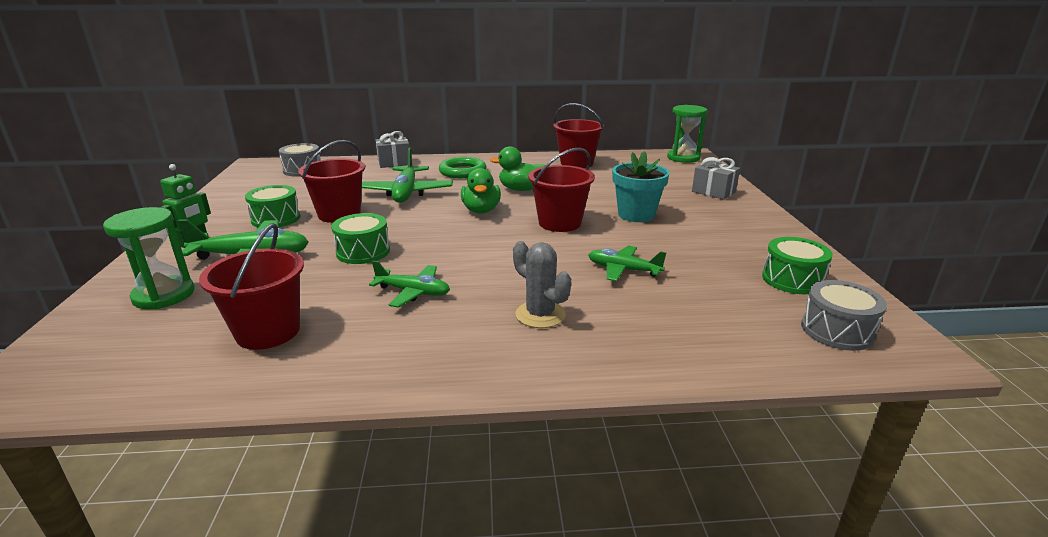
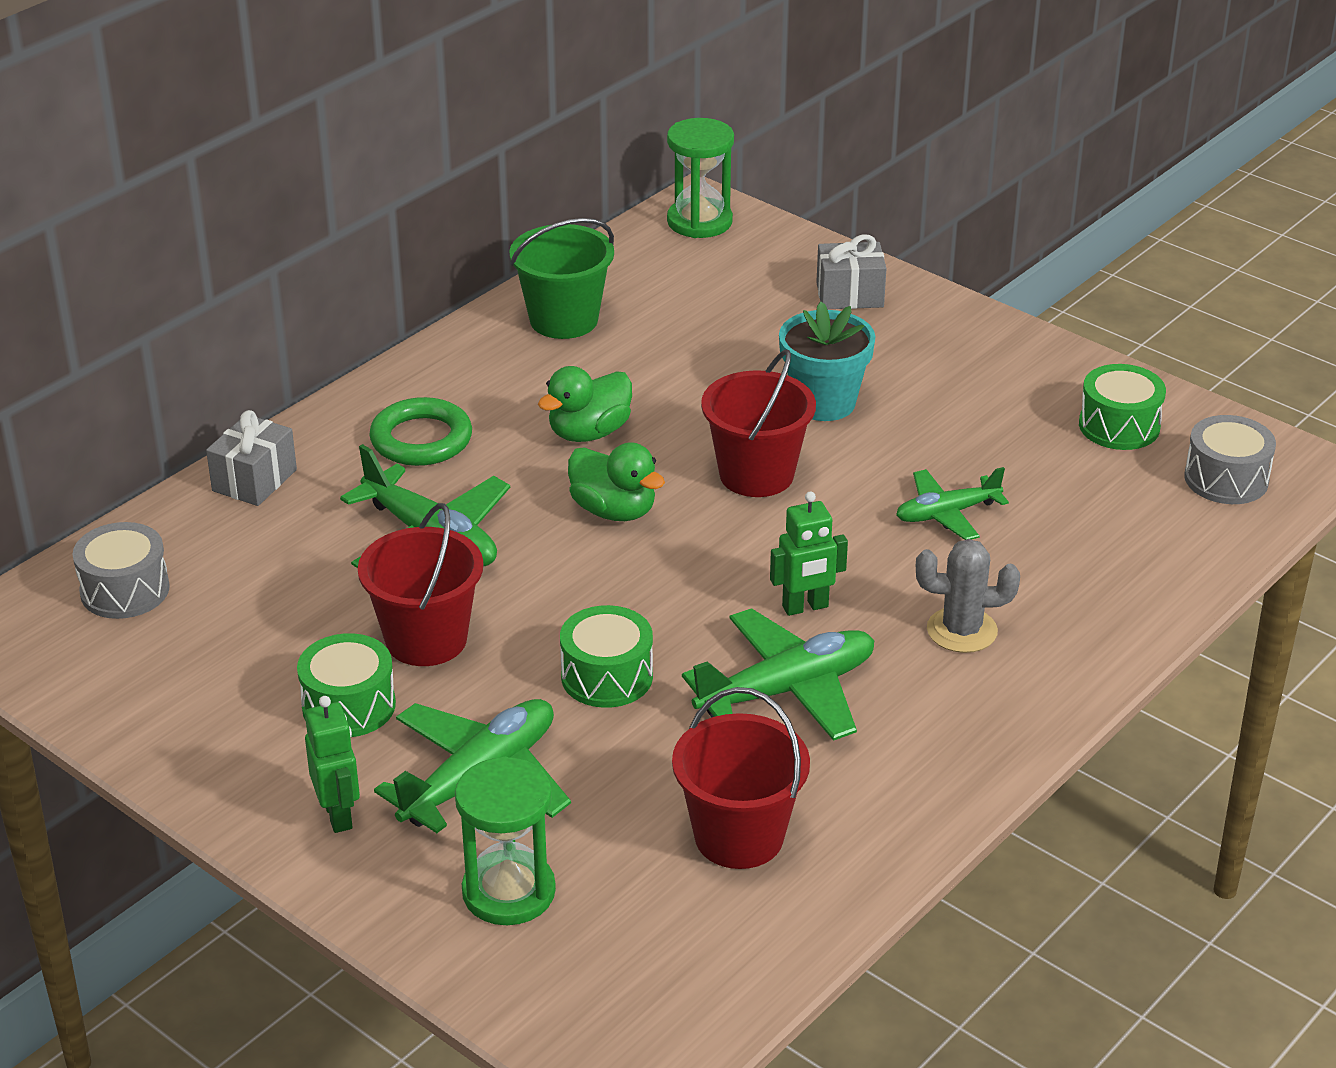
camera: 45 degrees left, 10 degrees up
green plane [369,261,450,308] -> green plane [682,608,874,741], size x1.61
red bucket [553,103,604,168] -> green bucket [509,218,614,339]
none -> green robot [770,492,848,616]

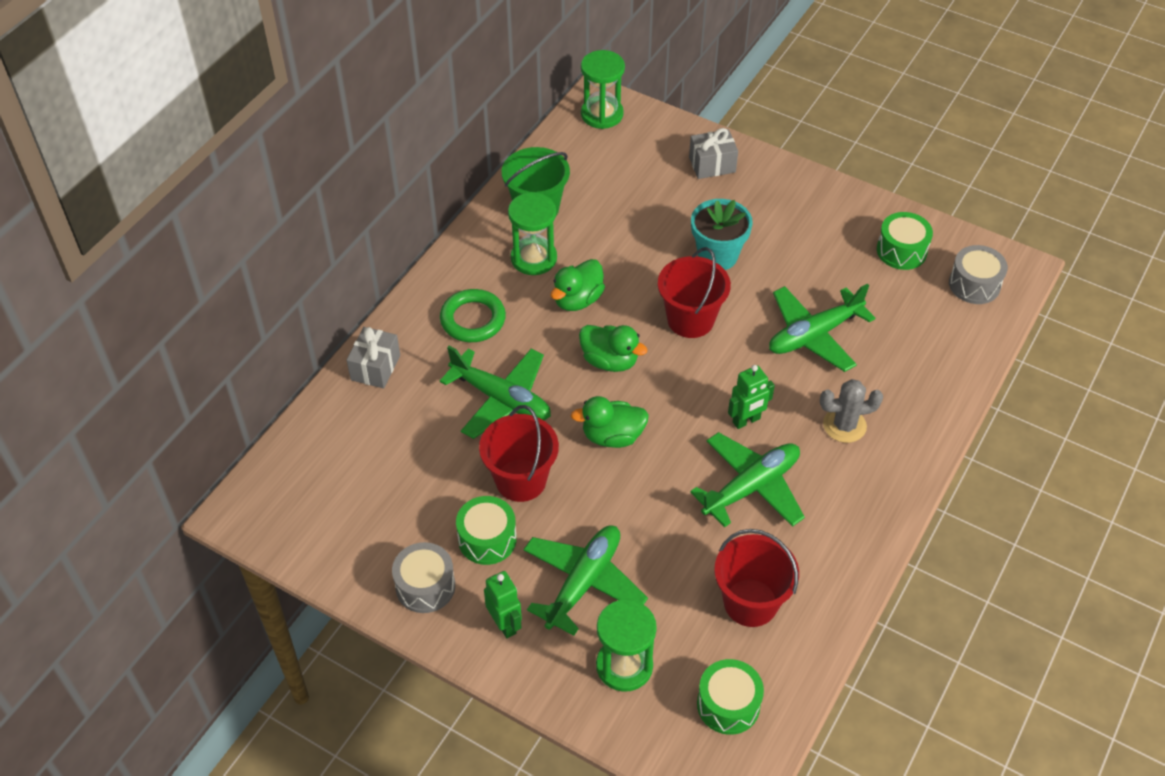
camera: 10 degrees left, 15 degrees up
grey drum [73,522,170,619] -> grey drum moved to [392,542,455,613]
green drum [560,605,653,708] -> green drum moved to [697,659,764,735]
green plane [896,467,1009,540] -> green plane [769,284,875,372], size x1.61
none -> green hourglass [508,192,557,275]
none -> green duck [571,396,649,448]

